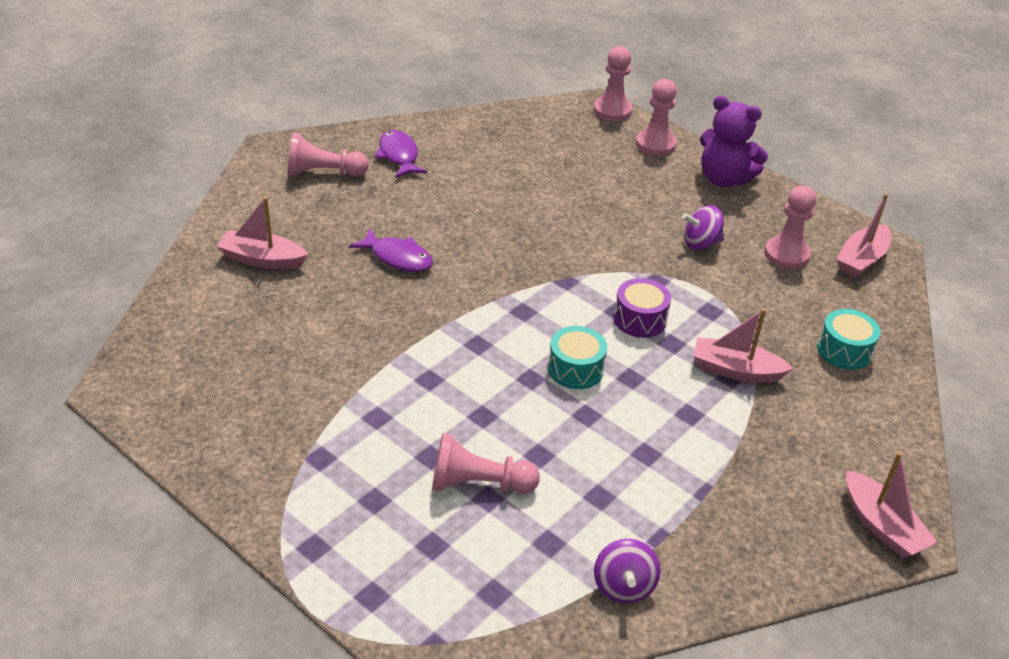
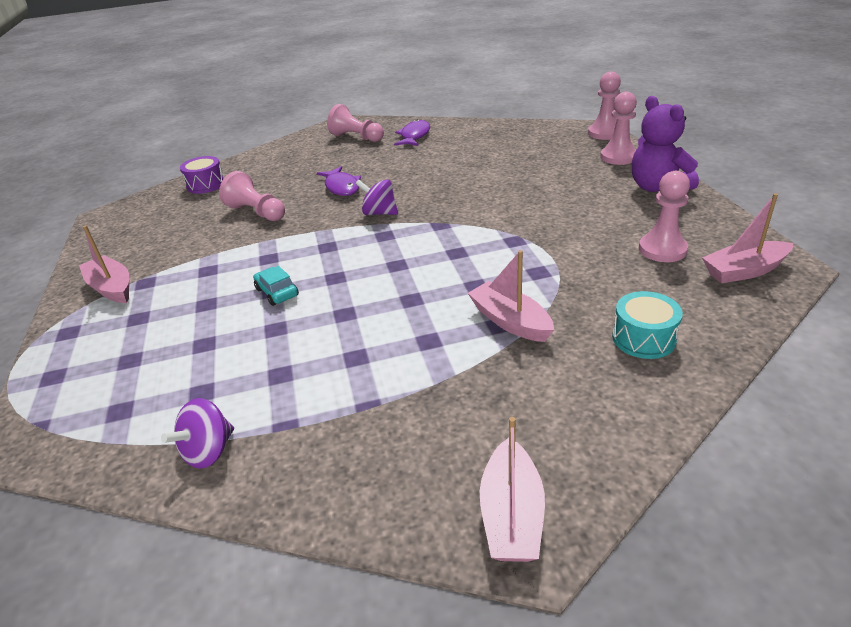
camera: 40 degrees right, 5 degrees down
pink boat [217,197,308,269] -> pink boat moved to [79,225,129,303]
pink pawn [432,433,540,494] -> pink pawn moved to [219,171,285,221]
turquoise drum [548,326,607,389] -> none
purple drum [614,278,671,338] -> purple drum moved to [180,156,224,194]
purple spinning top [682,205,724,250] -> purple spinning top moved to [355,179,398,215]
none -> turquoise car [253,266,299,306]

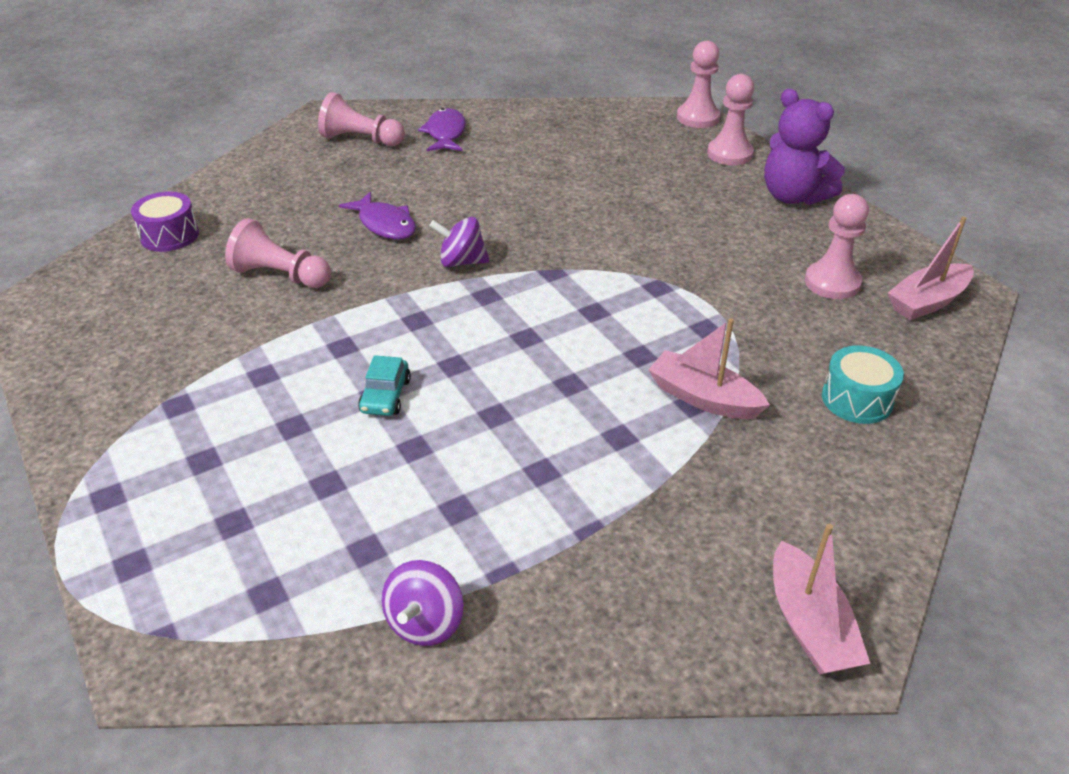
camera: 20 degrees left, 5 degrees up
pink boat [79,225,129,303] -> none
turquoise car [253,266,299,306] -> turquoise car turned 120 degrees counterclockwise [358,355,411,416]

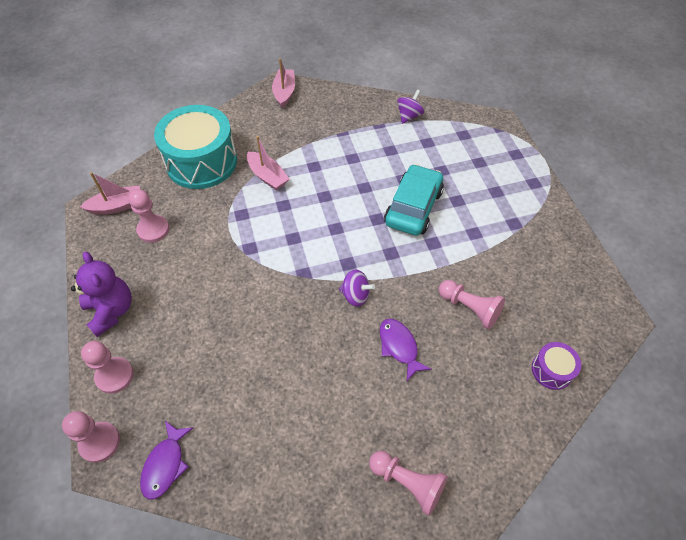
camera: 165 degrees left, 15 degrees up
turquoise car [358,355,411,416] -> turquoise car [384,164,444,236], size x2.20
purple fish [418,108,466,151] -> purple fish moved to [140,421,193,499]
turquoise drum [822,345,904,424] -> turquoise drum [154,105,237,189], size x2.23

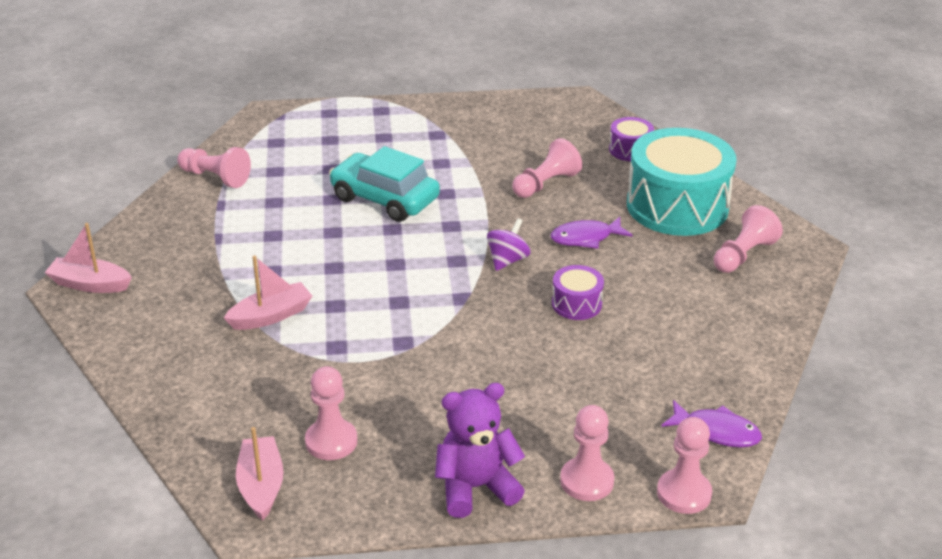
camera: 80 degrees left, 20 degrees down
turquoise drum [154,105,237,189] -> turquoise drum moved to [627,128,737,236]
purple spinning top [397,89,424,124] -> pink pawn [177,147,251,188]
none -> purple drum [552,265,604,320]

